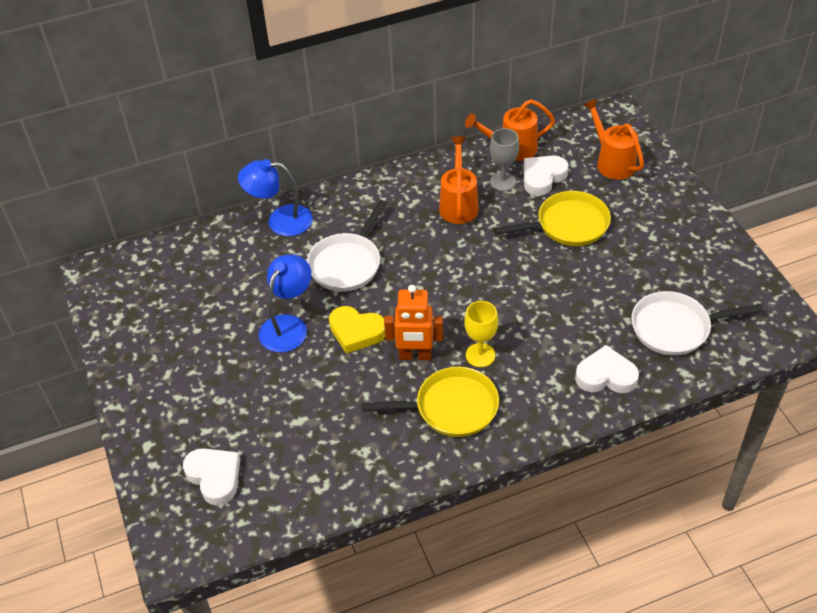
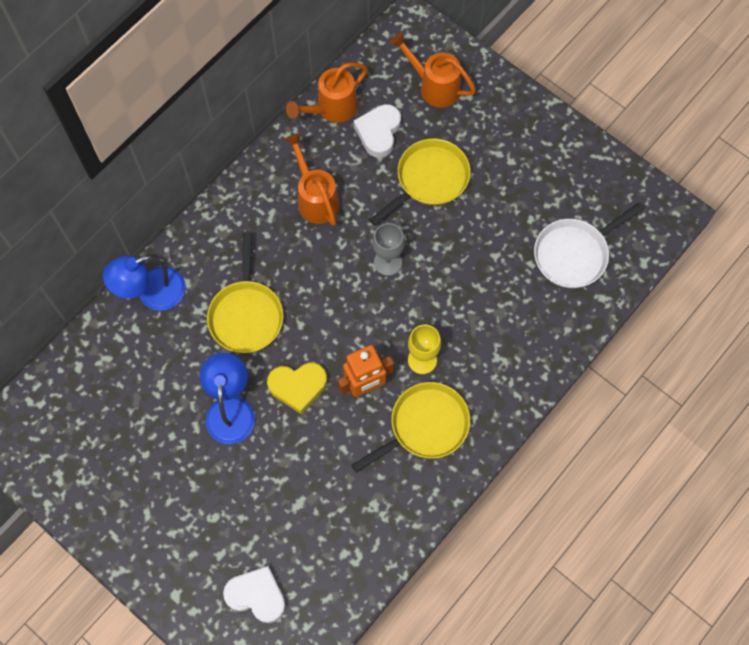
camera: 30 degrees left, 20 degrees up
white pan [307,200,387,292] -> yellow pan [207,232,284,353]
grey goblet [490,128,519,191] -> grey goblet moved to [372,223,405,276]
white heart [575,345,639,393] -> none

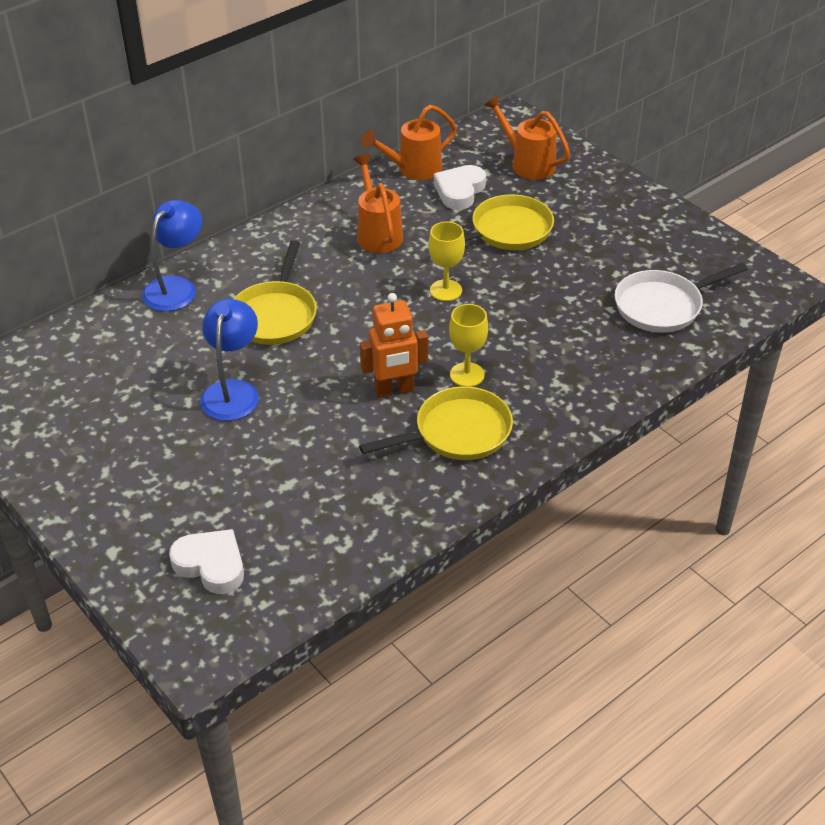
camera: 10 degrees right, 25 degrees down
blue lamp [103,256,186,311] -> blue lamp turned 135 degrees clockwise [142,200,202,312]
yellow heart [267,362,327,414] -> none
grey goblet [372,223,405,276] -> yellow goblet [428,222,465,301]

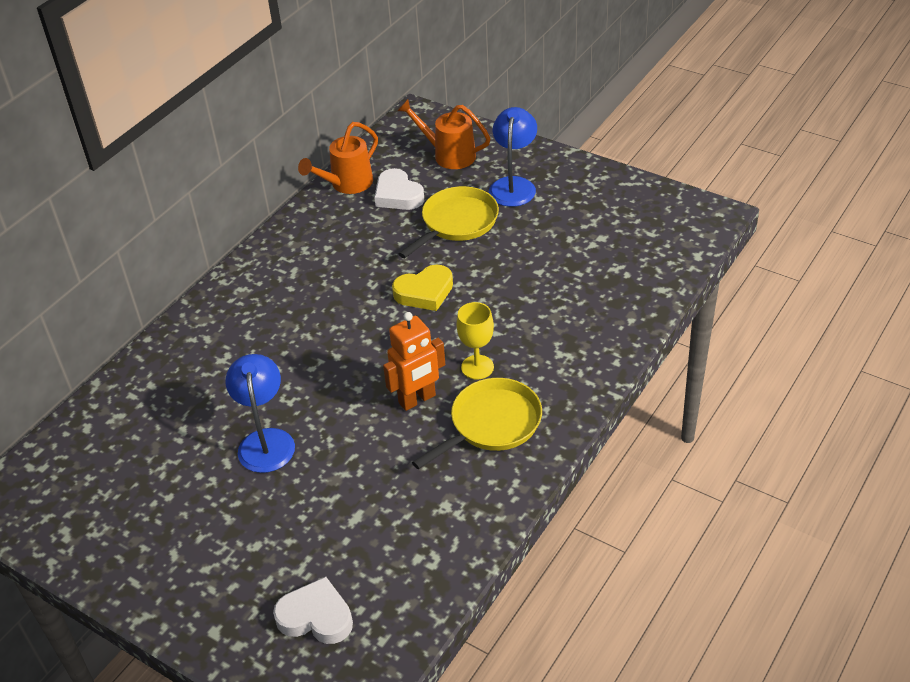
camera: 15 degrees left, 0 degrees up
blue lamp [142,200,202,312] -> blue lamp moved to [489,107,537,207]
yellow pan [234,240,317,345] -> none
orange watering can [353,154,403,253] -> none
yellow goblet [428,222,465,301] -> yellow heart [392,265,453,311]
white heart [434,165,486,210] -> white heart turned 45 degrees counterclockwise [374,168,424,210]
white pan [615,263,748,333] -> none

